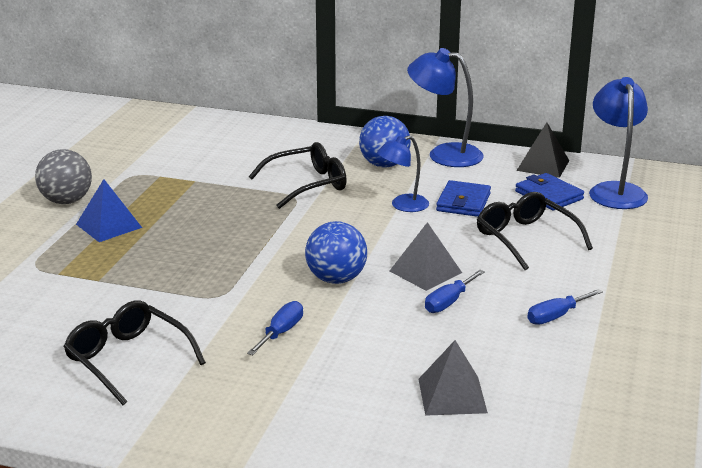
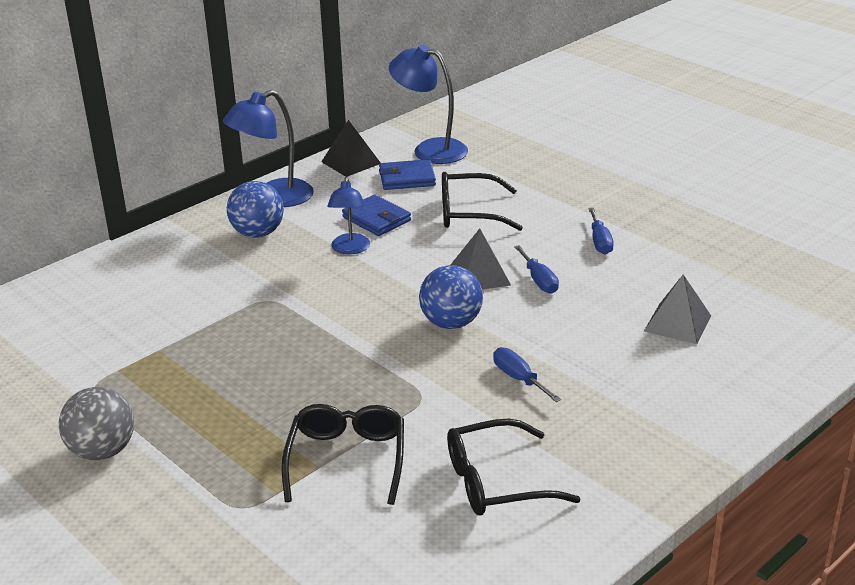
camera: 60 degrees left, 5 degrees up
blue pyramid [76,179,142,242] -> none
black glasses [249,142,347,209] -> black glasses moved to [282,404,404,505]

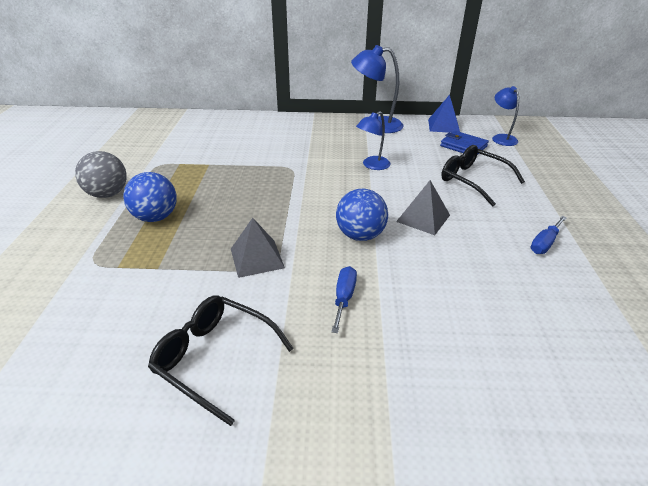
camera: 45 degrees right, 5 degrees up
blue ball [227,181,284,238] -> blue ball moved to [123,172,177,222]
black glasses [282,404,404,505] -> none
black pyramid [321,120,381,177] -> blue pyramid [428,95,460,133]
blue wallet [342,195,411,236] -> none
blue lamp [389,44,468,164] -> blue lamp [492,86,519,146], size x0.64
blue screwdriver [514,245,559,293] -> none
grey pyramid [644,274,711,344] -> grey pyramid moved to [231,218,285,278]

